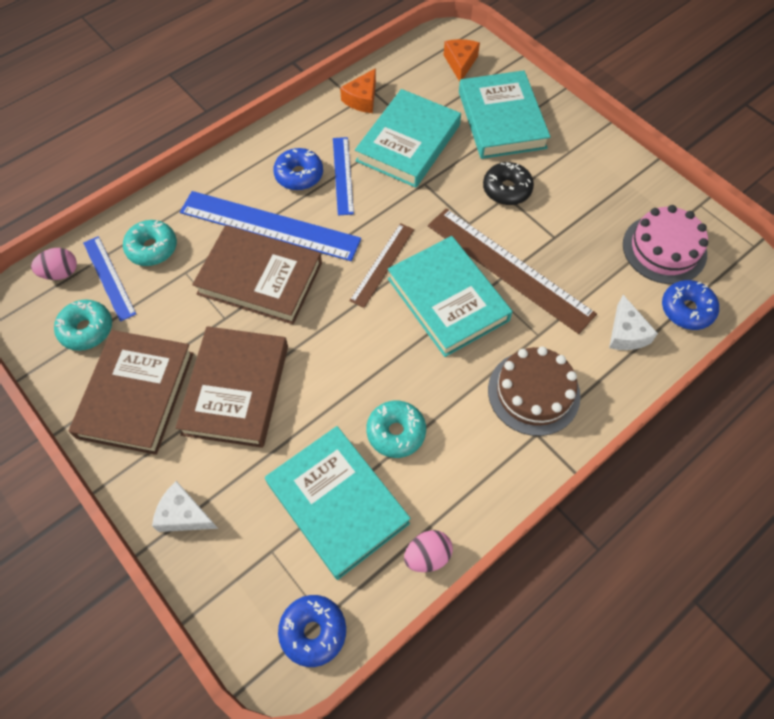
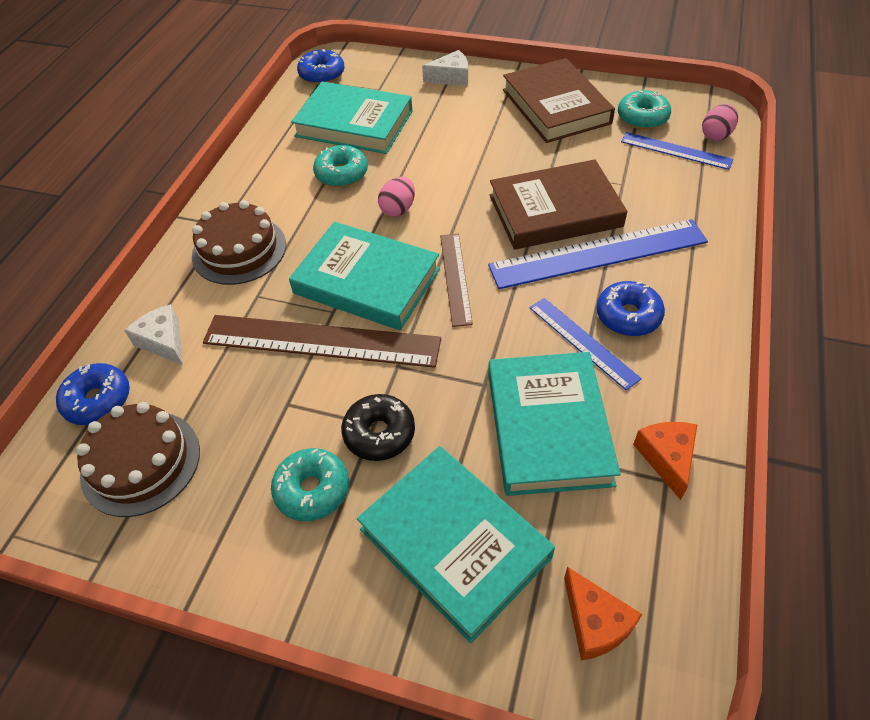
camera: 150 degrees right, 10 degrees down
turquoise donut [123,220,177,266] -> turquoise donut moved to [271,448,349,521]
brown book [176,326,288,448] -> none
pink egg [404,530,453,572] -> pink egg moved to [378,177,415,217]
pink cake [623,205,708,284] -> brown cake [76,402,200,517]

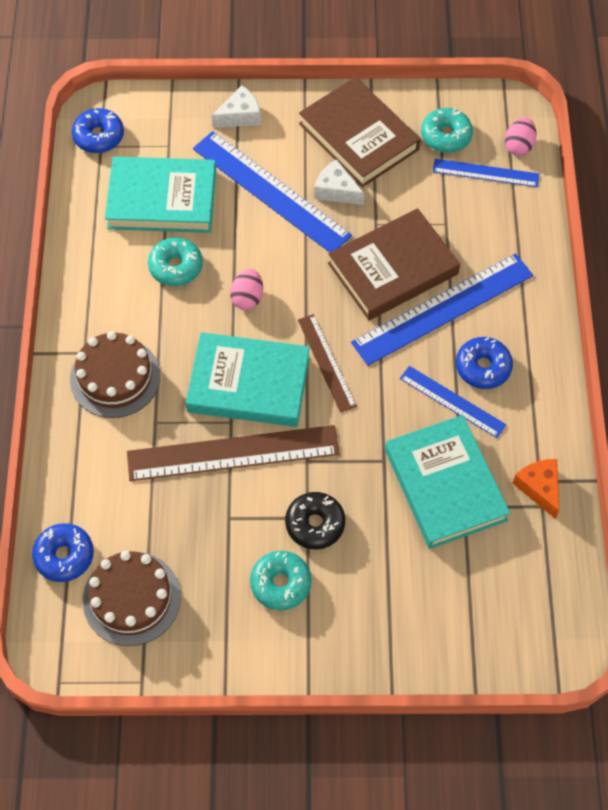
camera: 20 degrees left, 10 degrees up
white cheese [124,304,183,365] -> white cheese moved to [314,159,364,205]
turquoise book [357,446,555,643] -> none
orange cheese [564,567,643,661] -> none
none -> blue ruler [193,131,352,252]

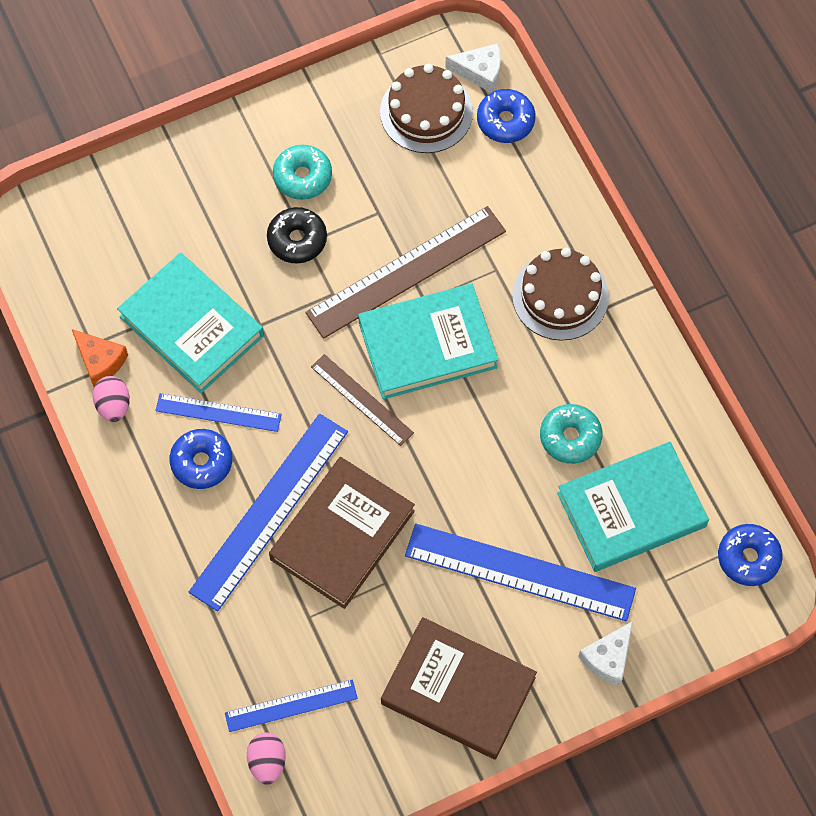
camera: 155 degrees right, 5 degrees up
pink egg [230,269,263,310] -> pink egg moved to [92,376,130,422]
white cheese [314,159,364,205] -> white cheese moved to [445,43,501,93]
turquoise donut [421,108,473,153] -> none

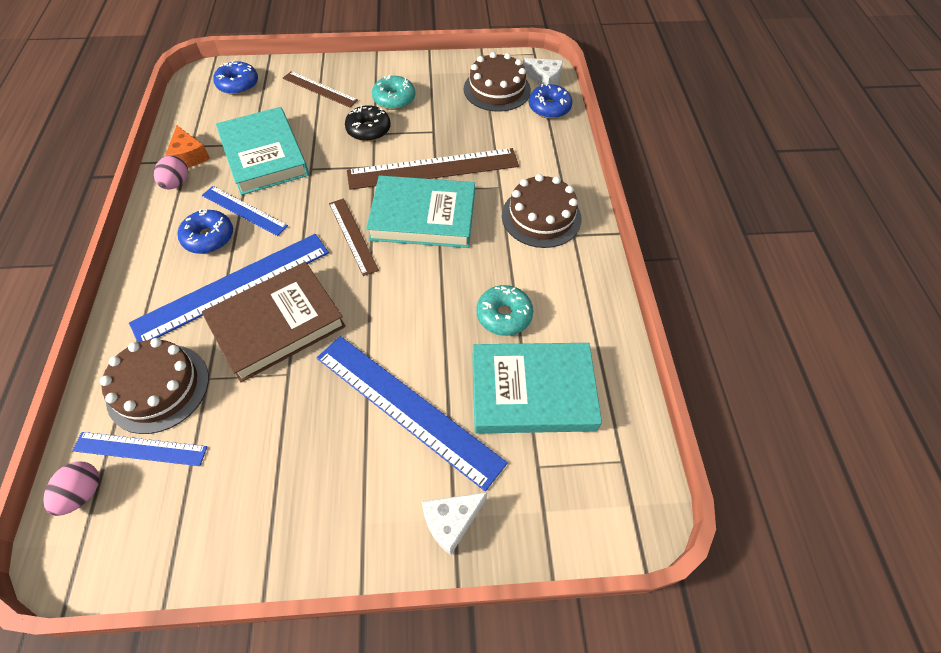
camera: 20 degrees right, 10 degrees down
brown book [381,617,537,759] -> none
blue donut [718,524,783,586] -> blue donut moved to [213,61,258,95]
none -> brown cake [100,338,209,434]
none -> brown ruler [283,71,358,108]

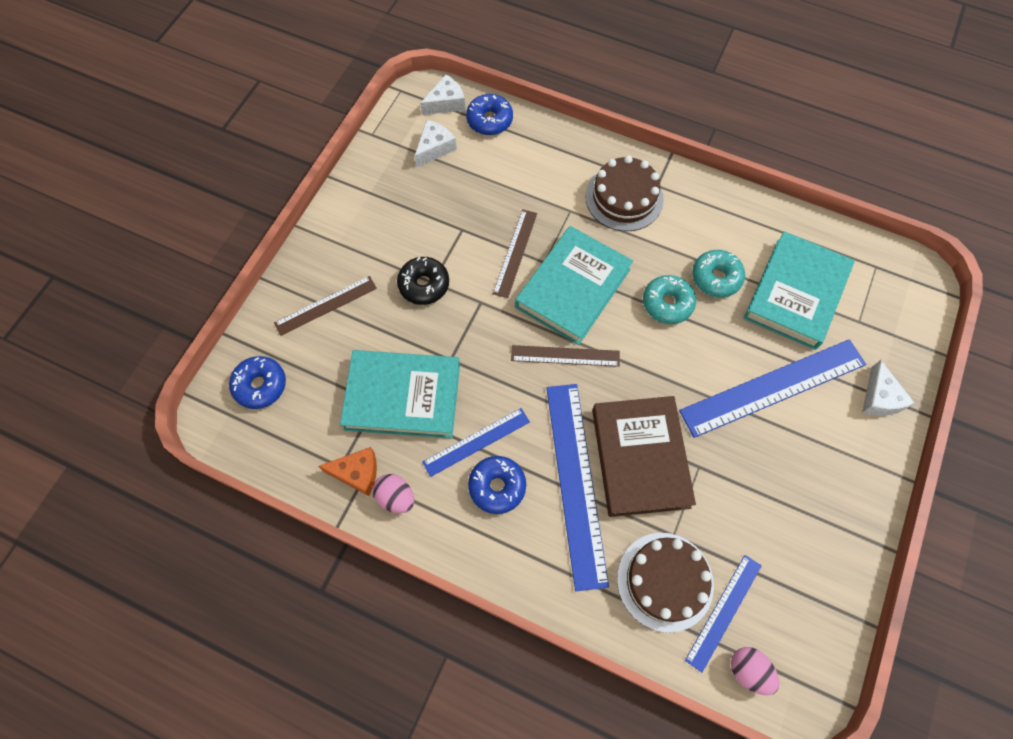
camera: 60 degrees left, 10 degrees up
brown ruler [347,148,519,190] -> brown ruler [493,209,537,298], size x0.56
turquoise donut [372,75,415,110] -> turquoise donut moved to [643,275,696,324]
brown cake [464,52,531,112] -> white cheese [415,120,457,167]

